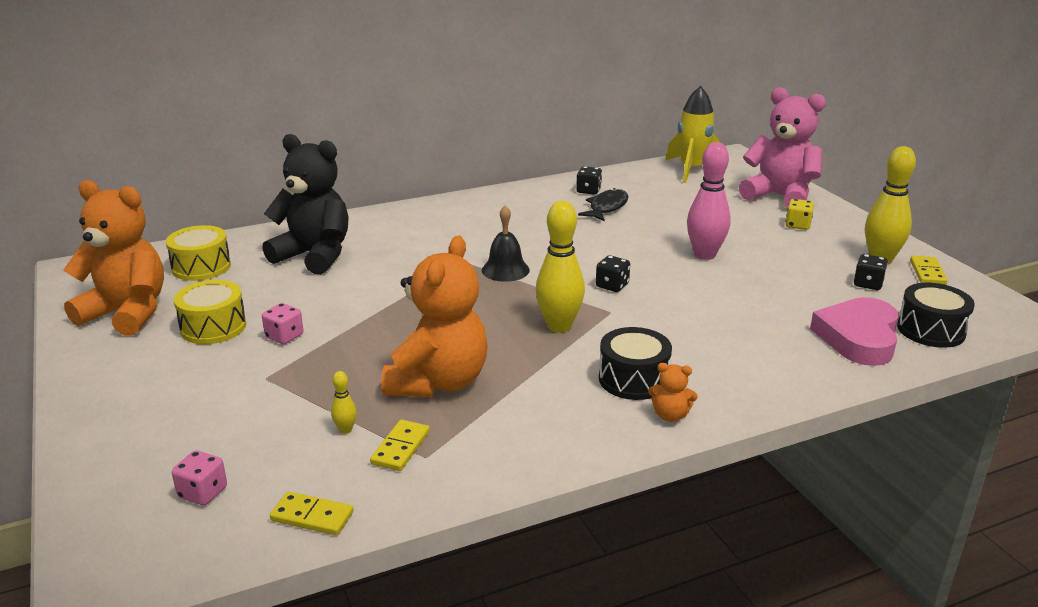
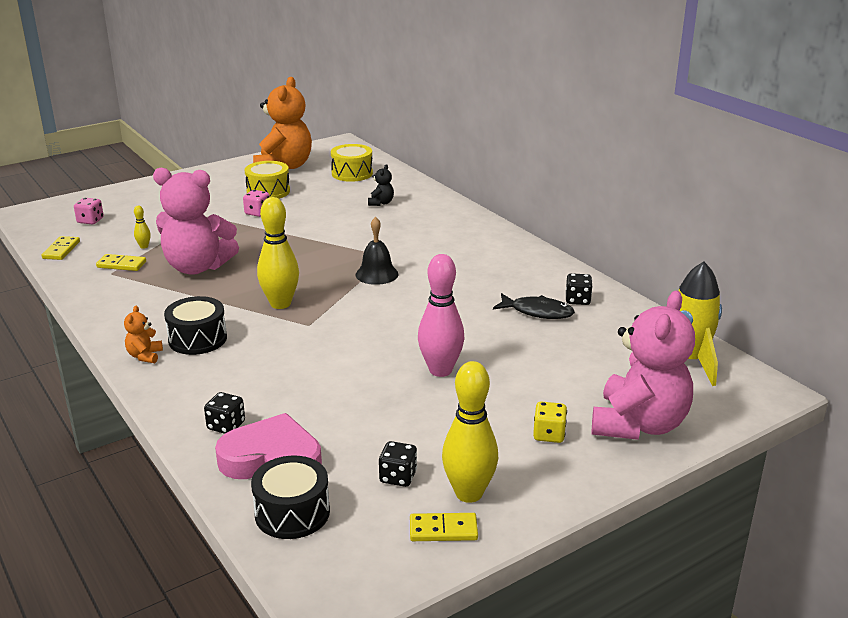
camera: 80 degrees right, 0 degrees up
black teddy bear [262,134,349,274] -> black teddy bear [368,164,394,206], size x0.41
orange teddy bear [381,236,488,398] -> pink teddy bear [153,168,239,275]
black dice [596,255,630,292] -> black dice moved to [204,392,245,434]

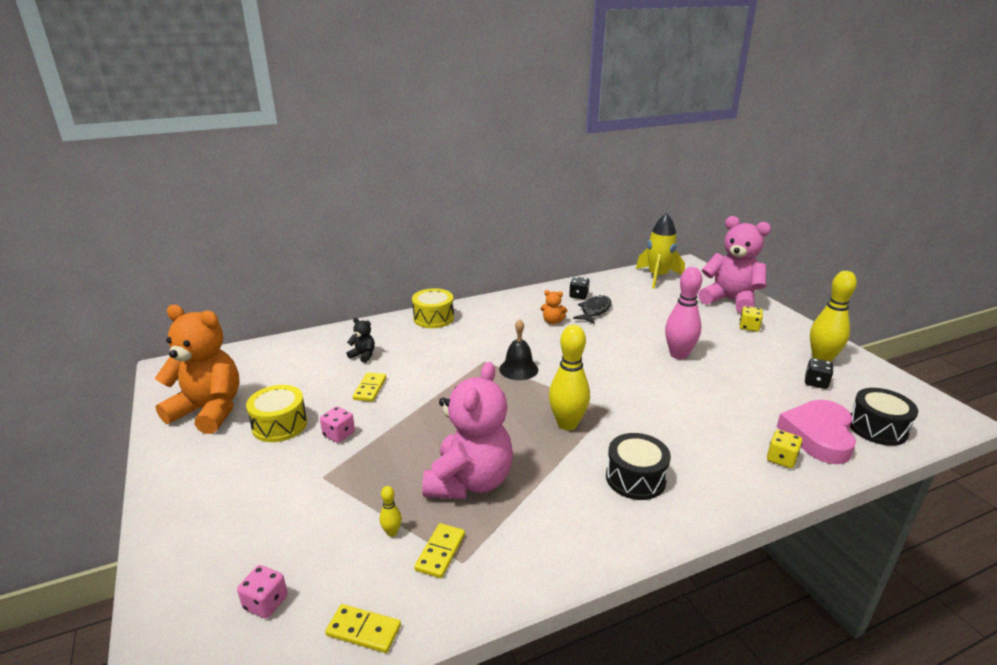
camera: 80 degrees left, 0 degrees up
orange teddy bear [124,306,163,363] -> orange teddy bear moved to [540,290,567,324]
black dice [204,392,245,434] -> yellow dice [767,430,802,468]
yellow drum [331,144,373,182] -> yellow drum moved to [412,288,454,328]
yellow domino [410,513,478,541] -> yellow domino moved to [353,372,386,402]

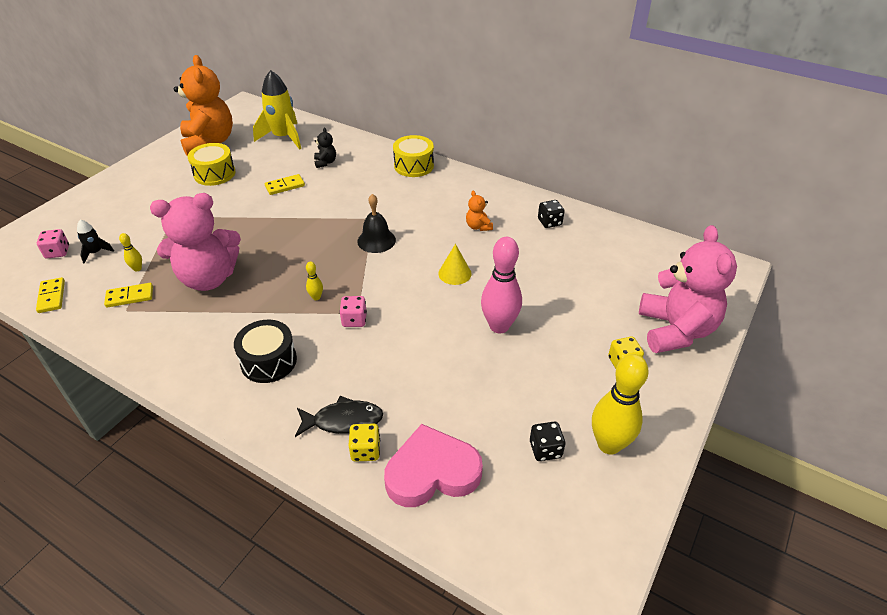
camera: 55 degrees right, 15 degrees up
pink dice [320,406,355,443] -> pink dice moved to [339,296,367,327]
yellow bowling pin [549,325,590,430] -> yellow bowling pin [306,262,323,300], size x0.43
black fish [573,295,612,324] -> black fish moved to [295,396,383,437]
yellow rocket [636,213,685,289] -> yellow rocket moved to [253,70,301,150]
black drum [850,388,918,446] -> none
none -> black rocket [77,220,114,263]
none -> yellow cone [438,244,471,285]

